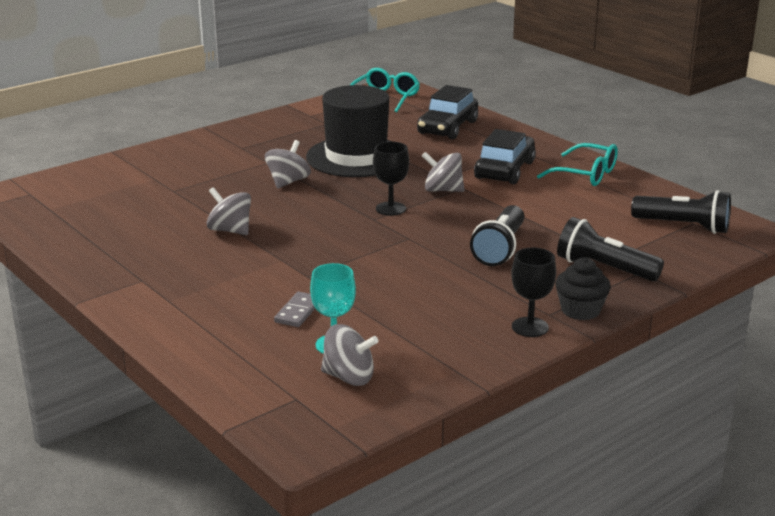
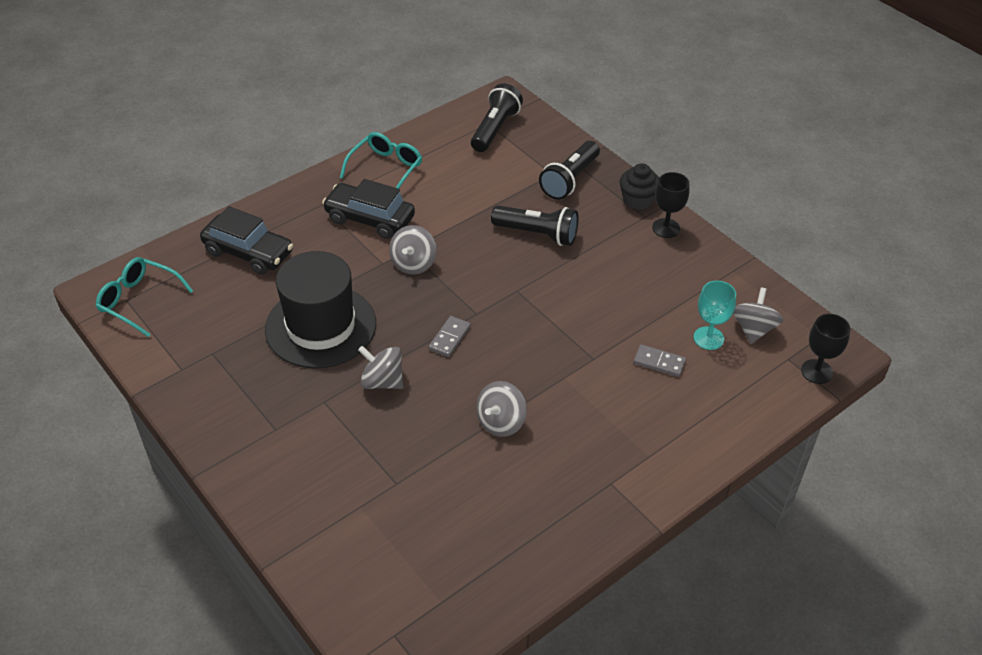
camera: 90 degrees left, 20 degrees up
black goblet [373,141,409,216] -> black goblet moved to [801,314,850,384]
none -> grey domino [429,316,470,357]

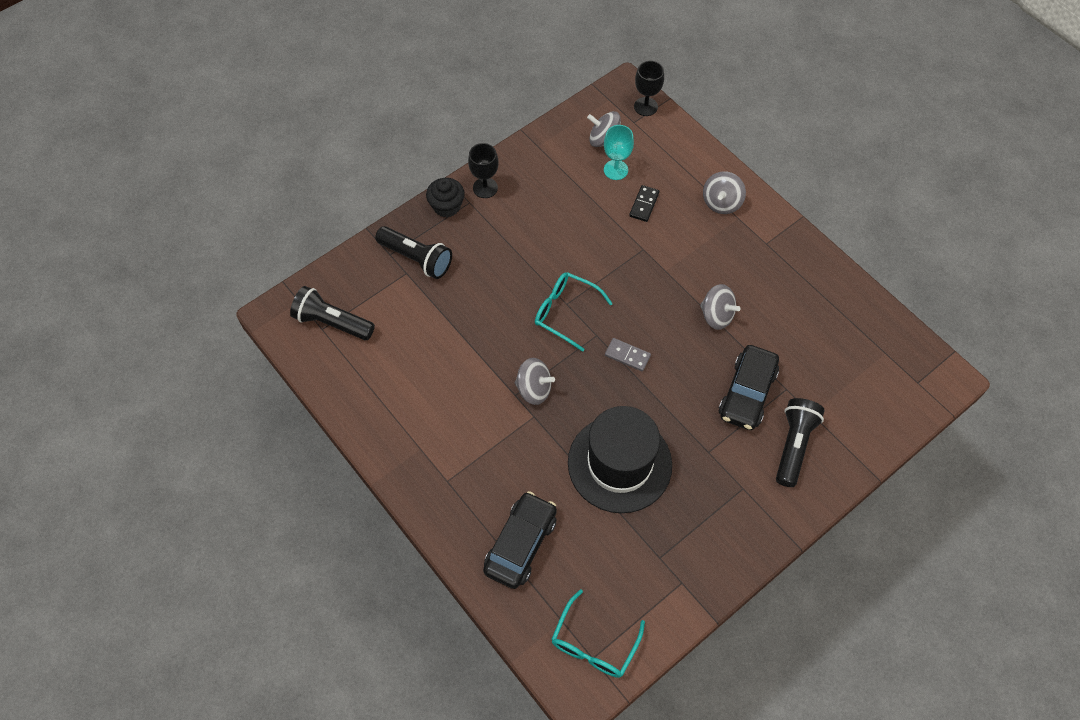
camera: 90 degrees left, 15 degrees up
black car [322,179,415,239] -> black car moved to [719,345,779,430]
turquoise glasses [340,132,422,189] -> turquoise glasses moved to [535,272,613,352]
grey spinning top [358,346,403,389] -> grey spinning top moved to [703,171,746,214]
black flashlight [491,206,579,246] -> black flashlight moved to [776,398,825,487]
grey domino [633,344,686,377] -> black domino [629,185,659,222]

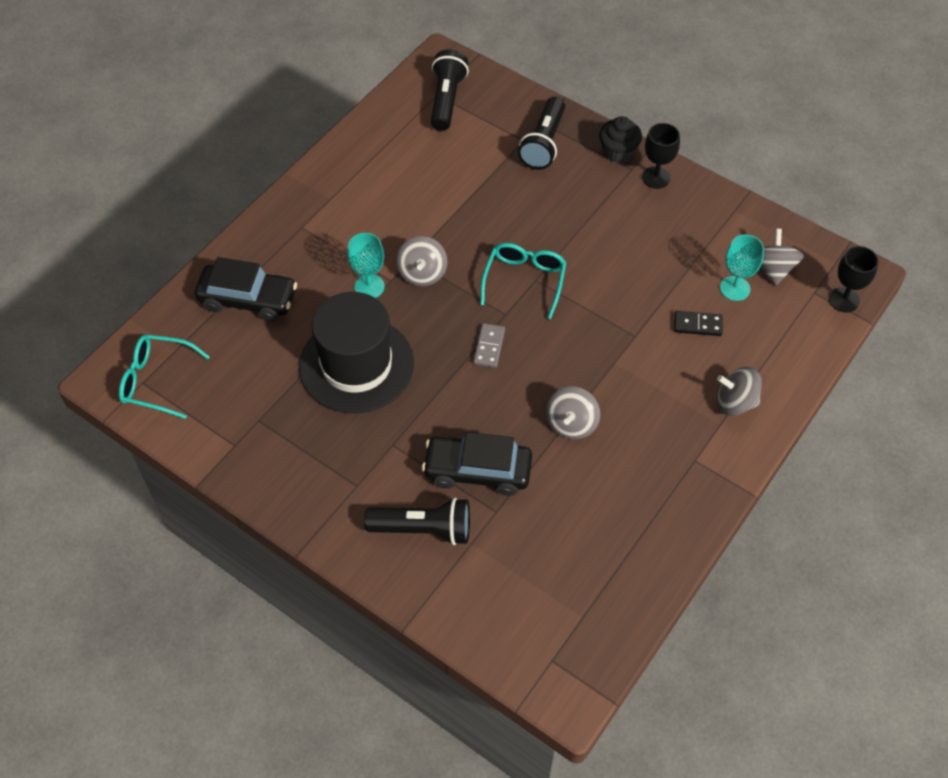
camera: 75 degrees right, 5 degrees down
none -> turquoise goblet [347,233,385,298]

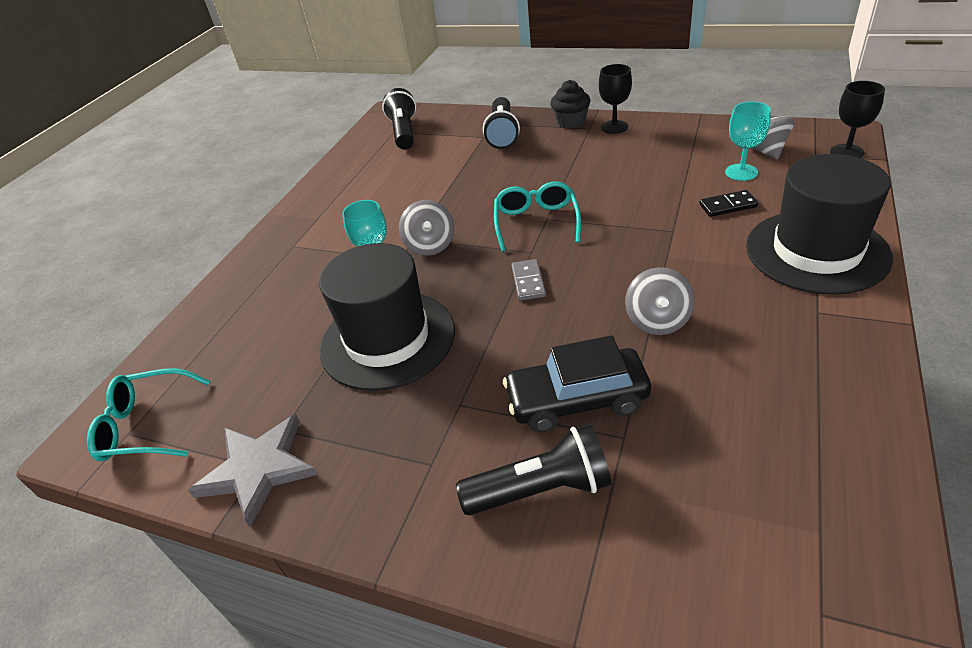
camera: 10 degrees left, 15 degrees down
black car [195,257,297,322] -> none
grey spinning top [717,367,762,416] -> black hat [746,154,893,295]
none -> grey star [188,414,318,527]

